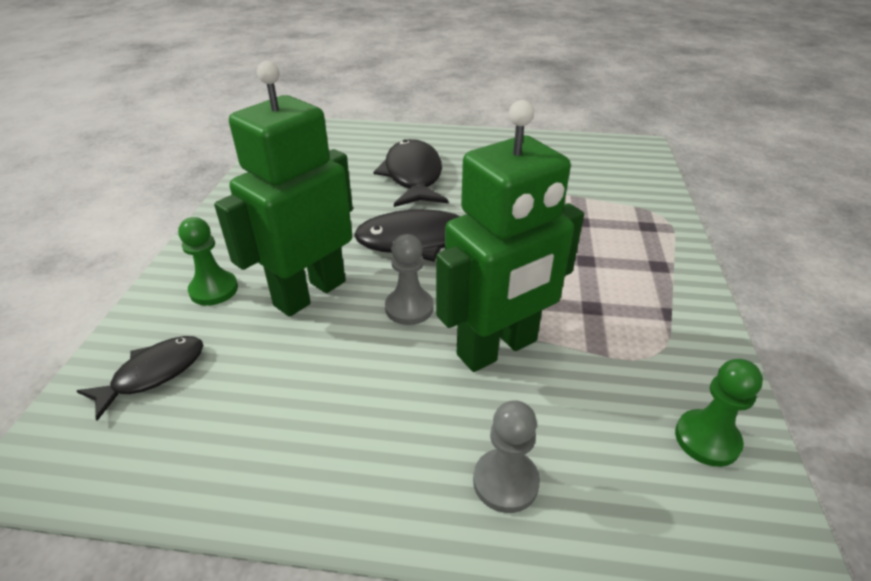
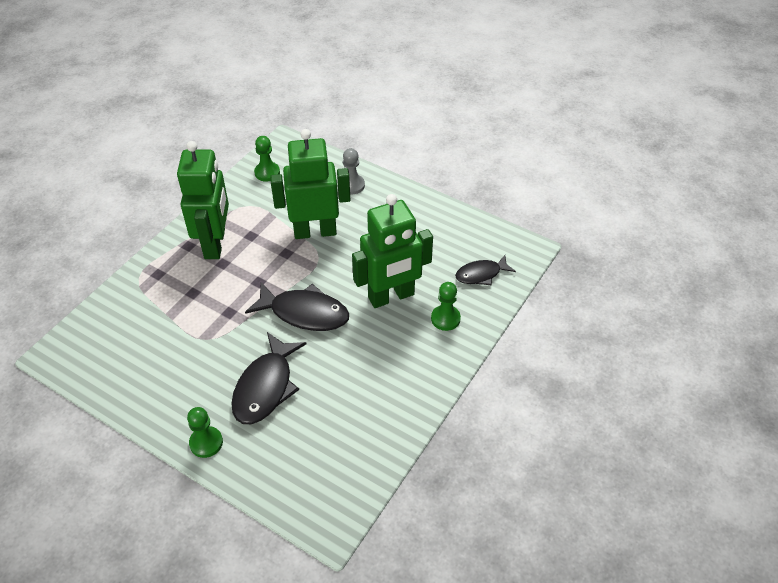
camera: 155 degrees left, 10 degrees up
grey pawn [385,234,434,325] -> none
none -> green robot [177,141,229,259]
none -> green pawn [187,407,223,458]

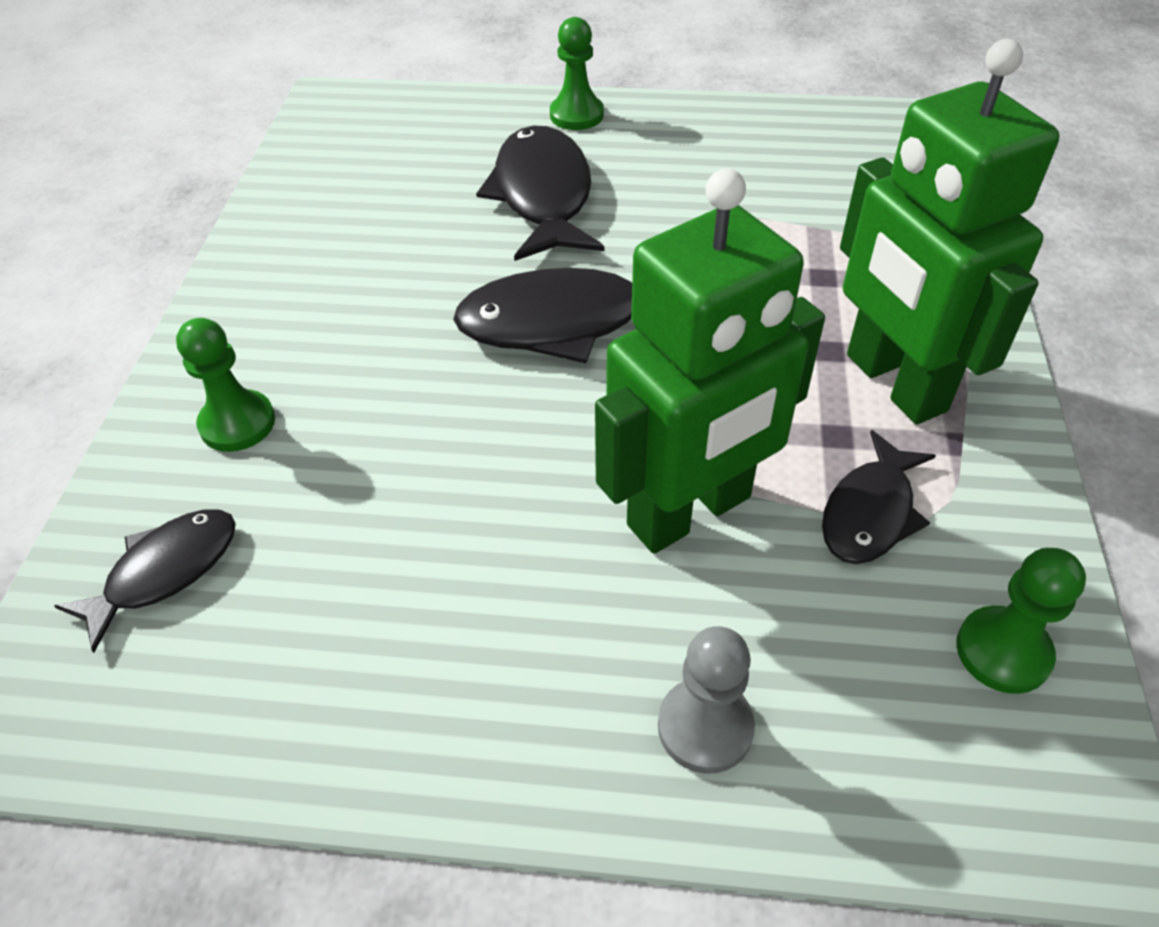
camera: 155 degrees right, 0 degrees up
green robot [352,194,433,308] -> none
none -> black fish [822,430,936,564]

